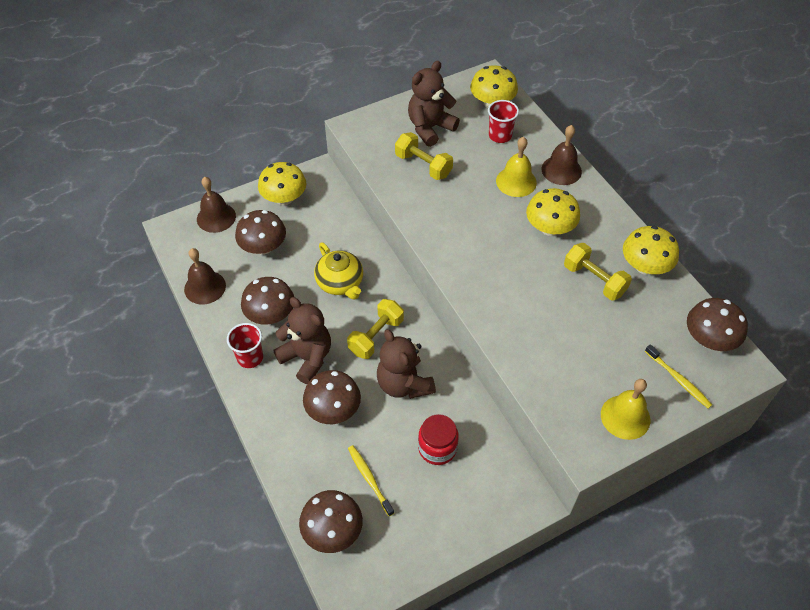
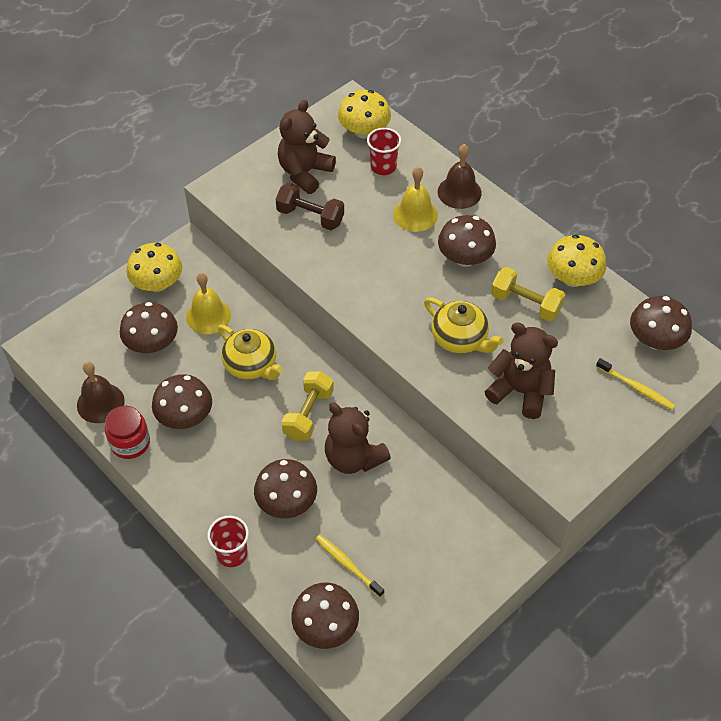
camera: 15 degrees left, 0 degrees up
brown bell [197,177,236,233] -> none
red cup [227,323,263,368] -> red cup moved to [207,515,249,567]
brown teddy bear [273,297,331,384] -> brown teddy bear moved to [485,322,558,419]
yellow dumbbell [395,132,453,180] -> brown dumbbell [276,183,344,230]
red jar [418,414,459,465] -> red jar moved to [105,406,150,459]
yellow mushroom [526,188,580,236] -> brown mushroom [438,215,496,267]
yellow bell [601,379,650,440] -> yellow bell moved to [186,273,231,334]
none -> yellow teapot [424,298,504,353]

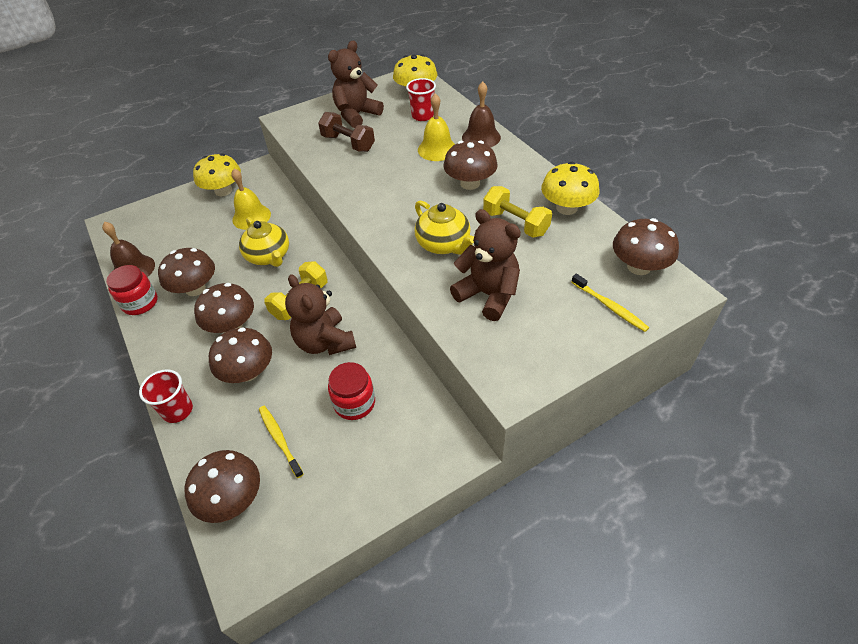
camera: 15 degrees right, 5 degrees down
brown mushroom [120,302,178,353] -> brown mushroom moved to [194,283,254,333]
none -> red jar [328,362,375,420]

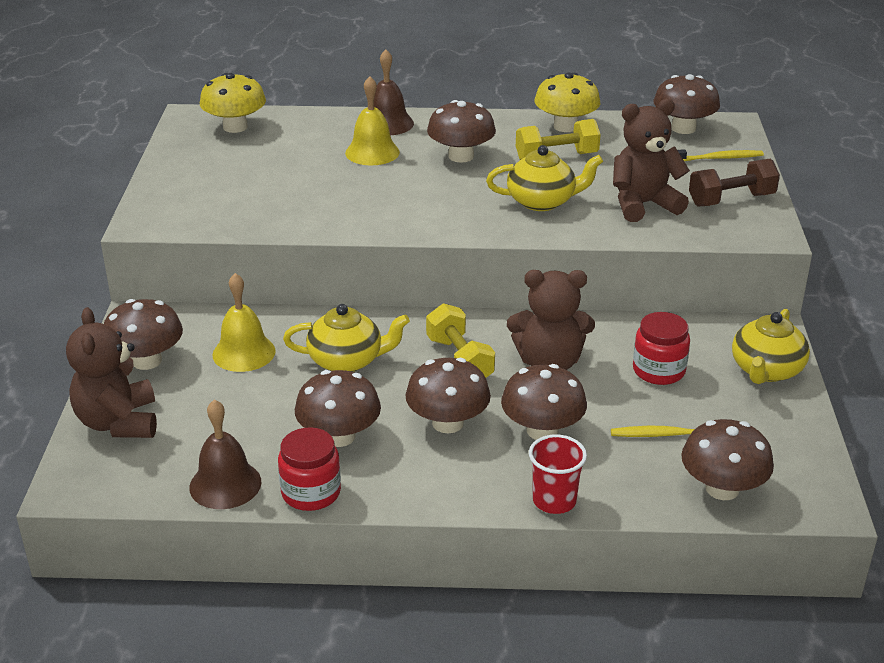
camera: 60 degrees left, 15 degrees down
yellow mushroom [193,153,241,196] -> brown mushroom [104,299,183,370]
brown dumbbell [318,112,375,152] -> brown dumbbell moved to [689,159,780,207]
brown teddy bear [328,41,384,128] -> brown teddy bear moved to [66,307,157,438]
red cup [406,78,436,121] -> none
none -> yellow teapot [732,309,810,384]

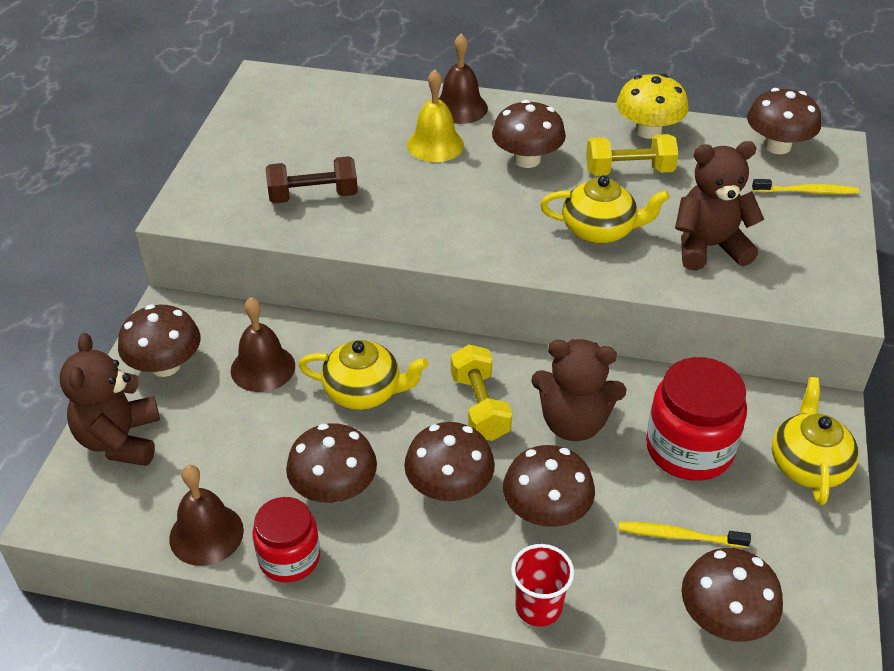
camera: 10 degrees right, 10 degrees up
yellow mushroom [200,73,266,133] -> none
yellow bell [212,273,276,372] -> brown bell [231,297,295,392]
red jar [633,312,690,385] -> red jar [646,357,747,481], size x1.55
brown dumbbell [689,159,780,207] -> brown dumbbell moved to [266,156,358,203]
yellow teapot [732,309,810,384] -> yellow teapot turned 150 degrees clockwise [772,377,859,505]

